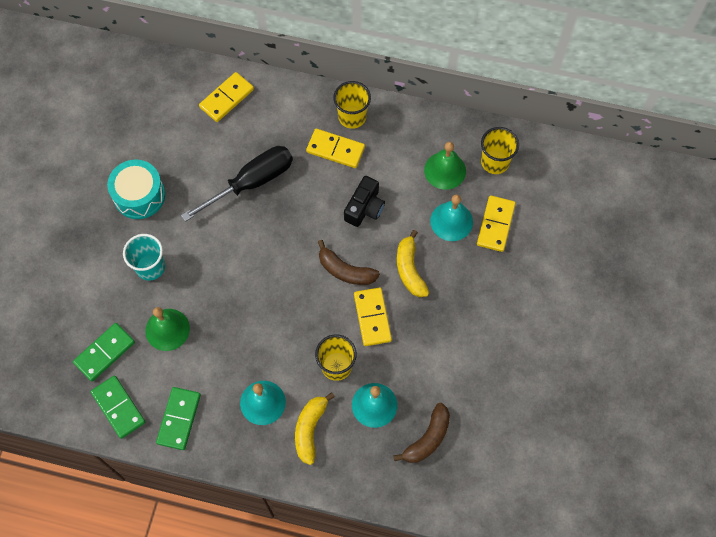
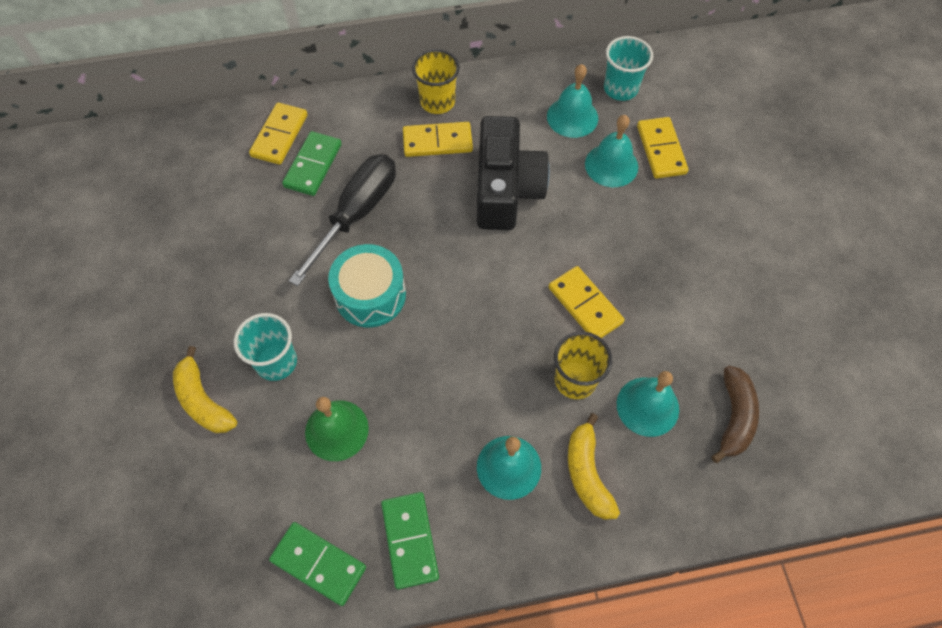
camera: 25 degrees left, 5 degrees down
green domino [73,323,135,382] -> green domino moved to [282,131,342,196]
turquoise drum [107,160,165,219] -> turquoise drum moved to [328,244,406,327]
brown banana [318,240,380,285] -> none
black camera [344,176,385,227] -> black camera [477,116,550,230], size x1.72
yellow banana [397,230,429,297] -> yellow banana moved to [173,346,237,433]
green bell [424,142,466,190] -> turquoise bell [547,64,598,138]
yellow cup [481,127,519,174] -> turquoise cup [604,36,653,101]

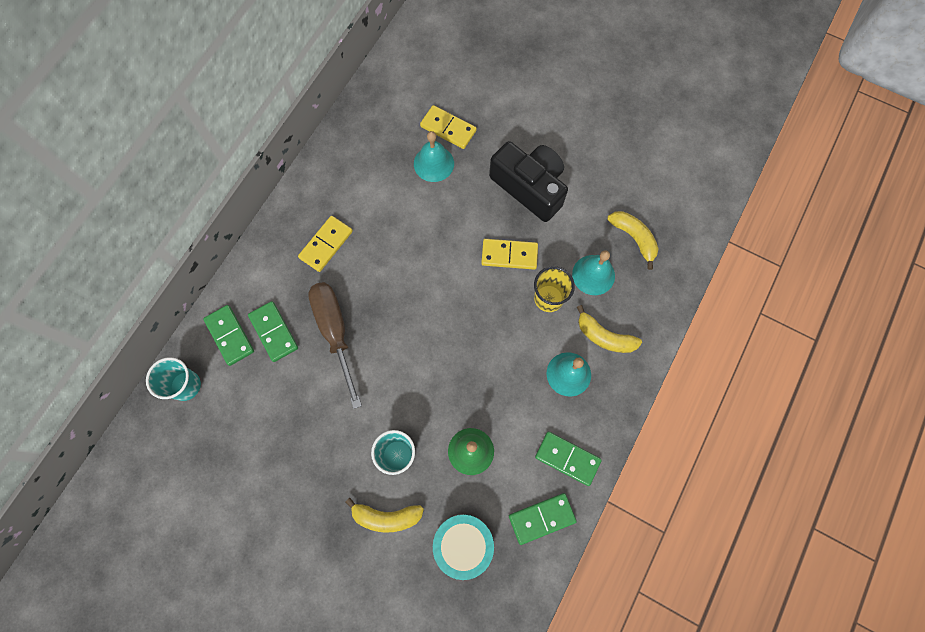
camera: 50 degrees left, 10 degrees up
yellow domino [249,103,308,165] -> green domino [203,305,254,366]
black screwdriver [289,154,396,286] -> brown screwdriver [308,282,362,409]
turquoise drum [328,244,406,327] -> turquoise drum moved to [433,514,494,580]
yellow cup [412,49,460,114] -> none
black camera [477,116,550,230] -> black camera moved to [489,141,568,222]
turquoise bell [547,64,598,138] -> none
turquoise cup [604,36,653,101] -> turquoise cup moved to [146,357,201,401]
brown banana [711,366,759,463] -> yellow banana [607,211,658,270]

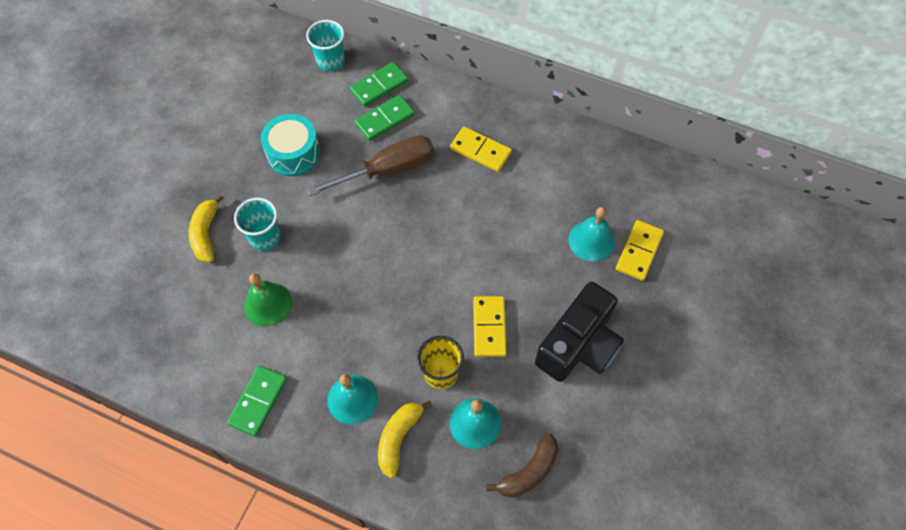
camera: 85 degrees right, 10 degrees down
turquoise drum [433,514,494,580] -> turquoise drum moved to [261,114,321,176]
green domino [509,493,577,545] -> none
yellow banana [607,211,658,270] -> brown banana [486,433,558,498]

